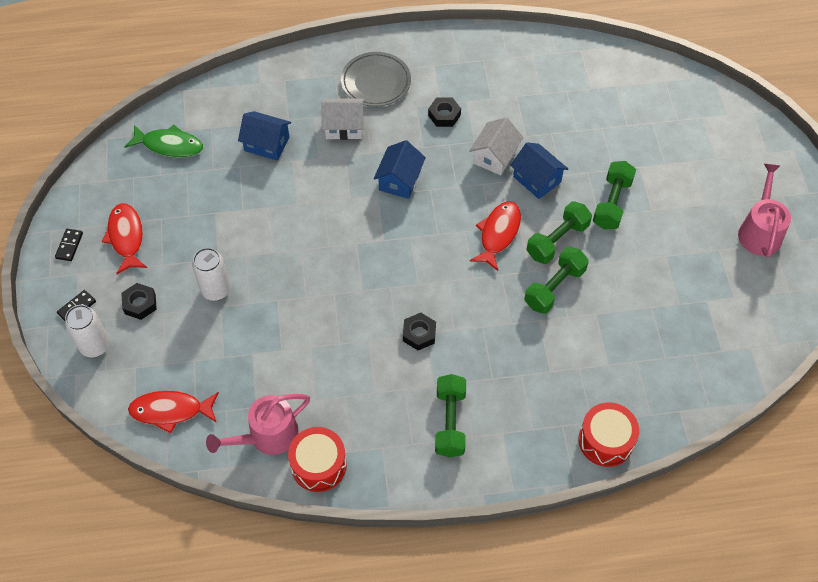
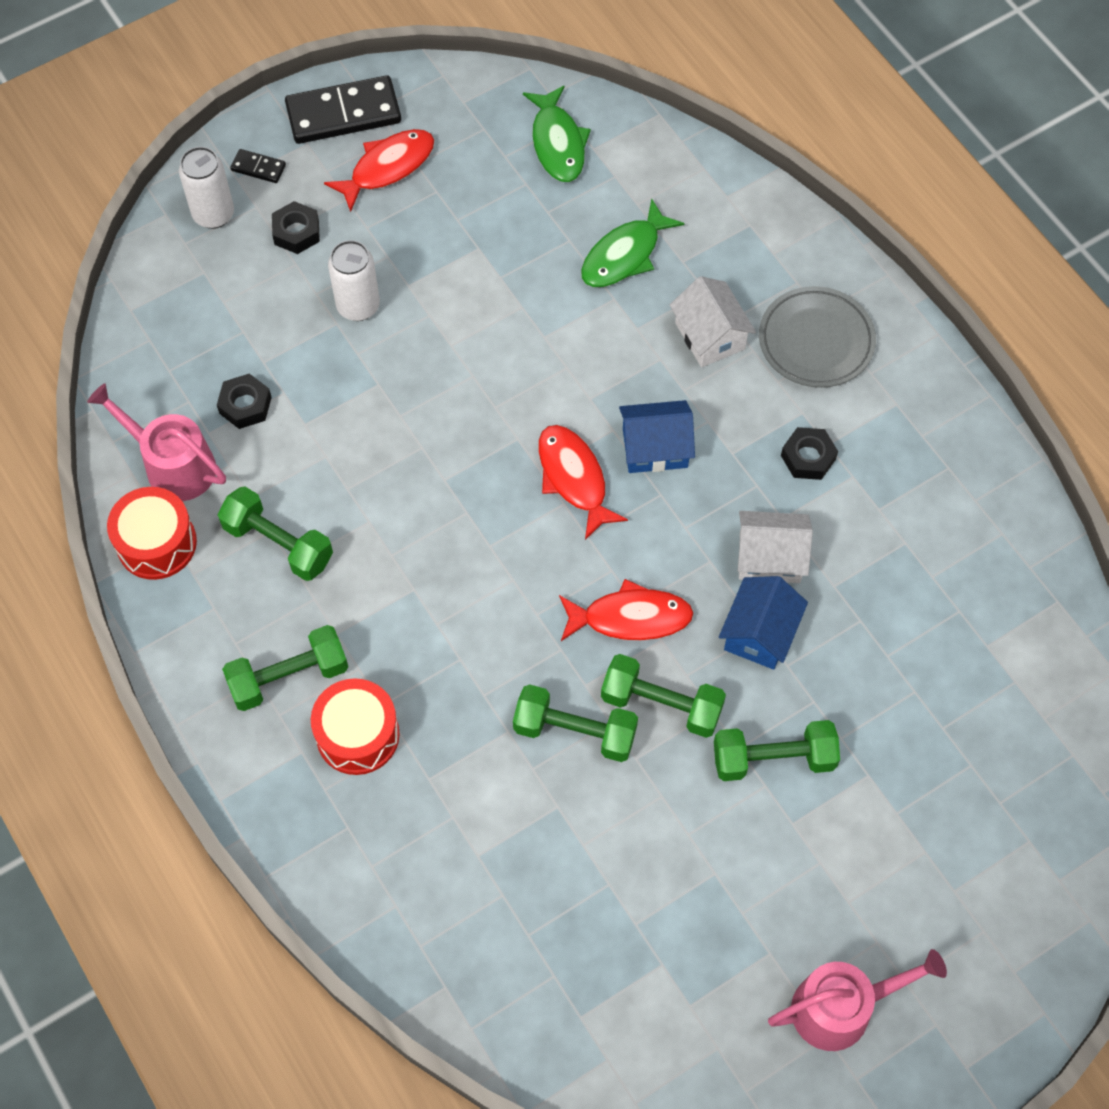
camera: 65 degrees right, 5 degrees up
black domino [55,229,83,261] -> black domino [285,75,401,144], size x2.18
red fish [128,391,219,433] -> red fish moved to [538,425,628,540]
blue house [238,111,291,161] -> green fish [581,198,685,287]
black nut [403,313,436,350] -> black nut moved to [217,374,272,429]
red drum [579,402,639,467] -> red drum moved to [311,678,400,775]
none -> green dumbbell [217,487,333,581]

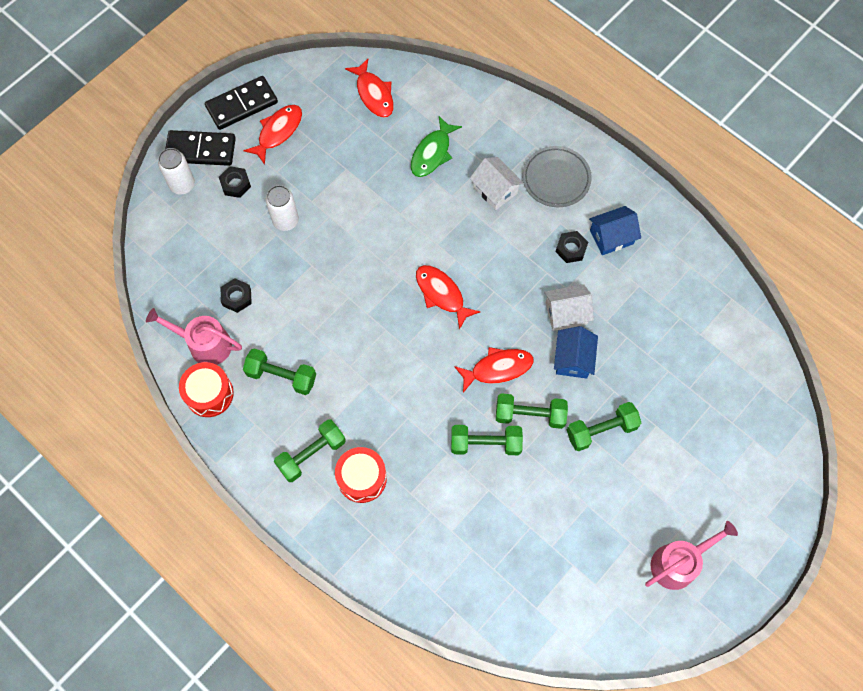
camera: 15 degrees left, 5 degrees up
black domino [230,149,286,183] -> black domino [165,130,236,166], size x2.18
green fish [523,85,591,182] -> red fish [345,59,394,118]
blue house [619,400,695,473] -> blue house moved to [589,206,641,255]

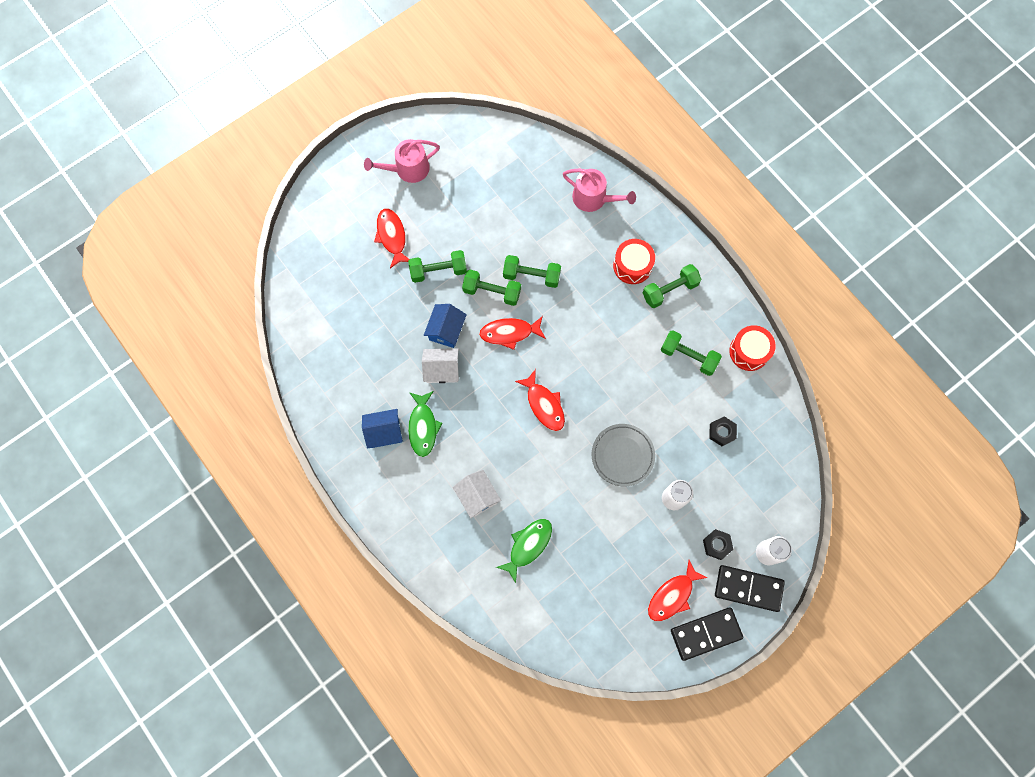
camera: 170 degrees left, 5 degrees up
pink watering can [146,308,242,365] -> pink watering can moved to [563,169,636,212]
red fish [345,59,394,118] -> red fish moved to [374,209,410,268]
grey plate [522,146,592,207] -> grey plate moved to [592,424,655,487]
black nut [556,231,588,263] -> green fish [408,391,442,457]

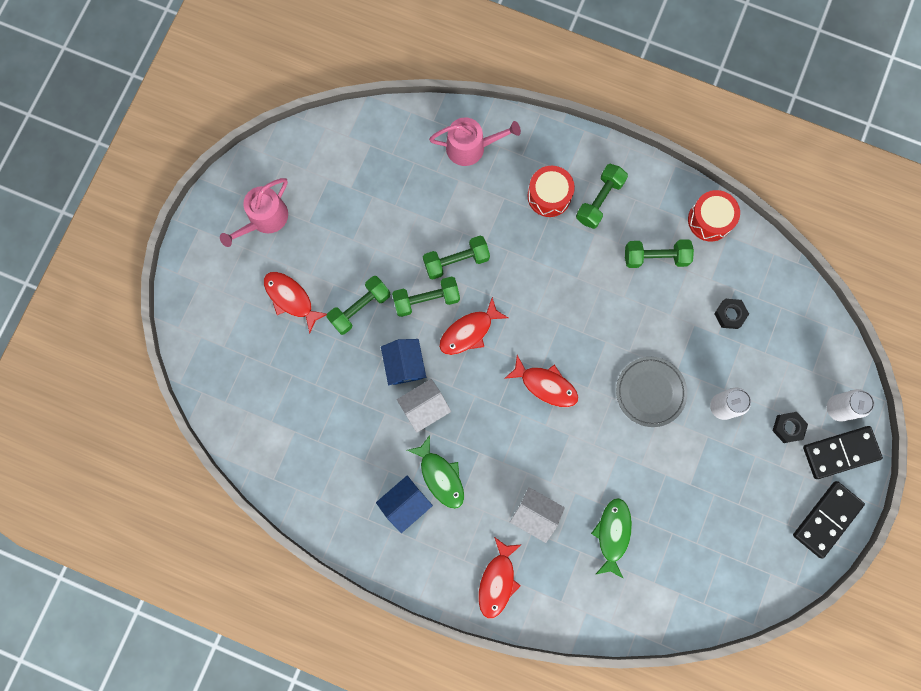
camera: 30 degrees left, 5 degrees up
red fish [648,560,708,621] -> red fish moved to [478,537,522,619]

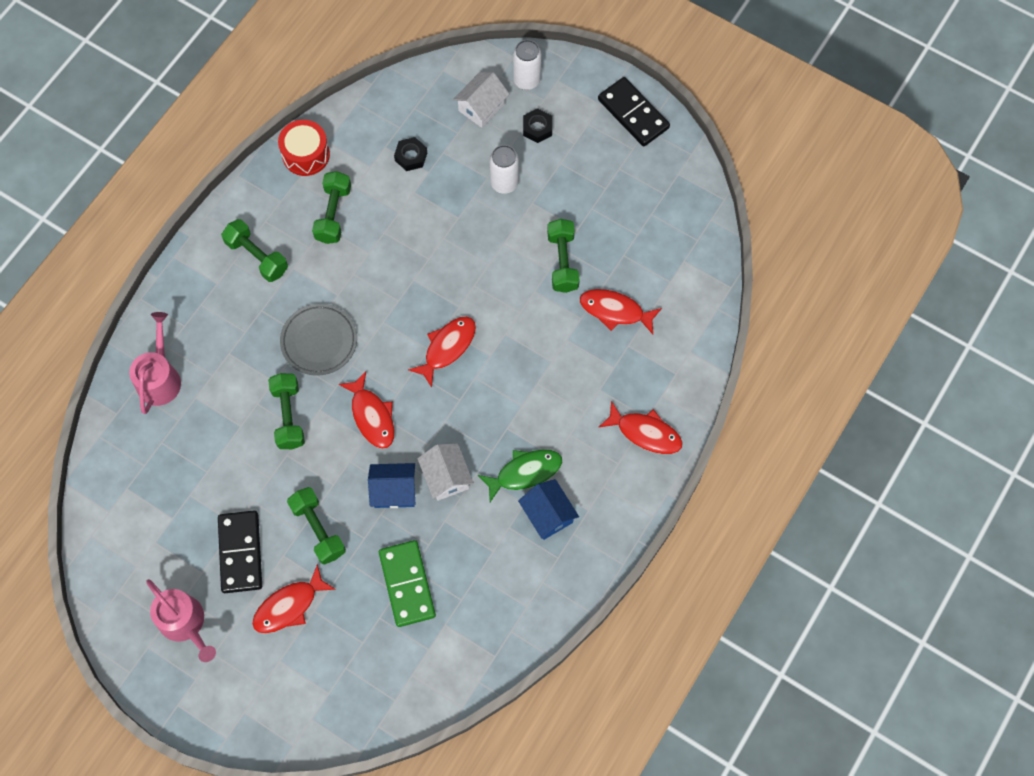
camera: 80 degrees left, 10 degrees down
green dumbbell [392,277,460,317] -> green dumbbell moved to [547,219,580,293]
white house [510,487,565,543] -> white house moved to [453,72,509,128]
red drum [528,166,575,217] -> none
green fish [591,498,632,579] -> red fish [580,289,662,334]
grey plate [616,357,687,427] -> grey plate moved to [280,303,357,376]
black domino [803,426,883,479] -> black domino moved to [218,510,262,593]
none -> green domino [379,540,436,627]

